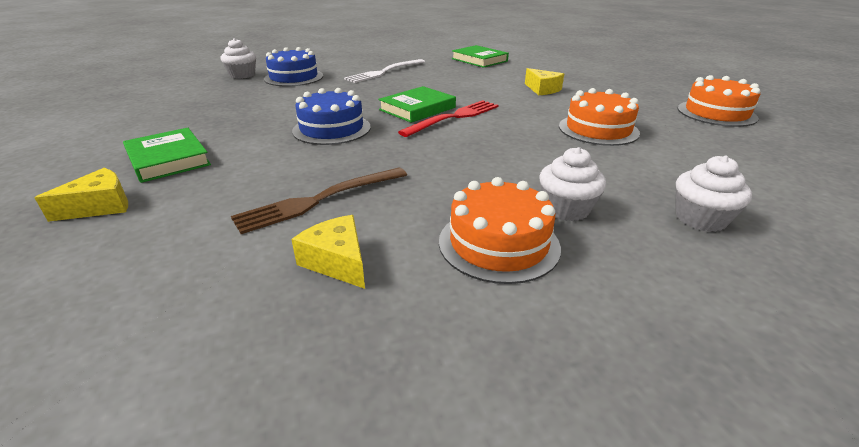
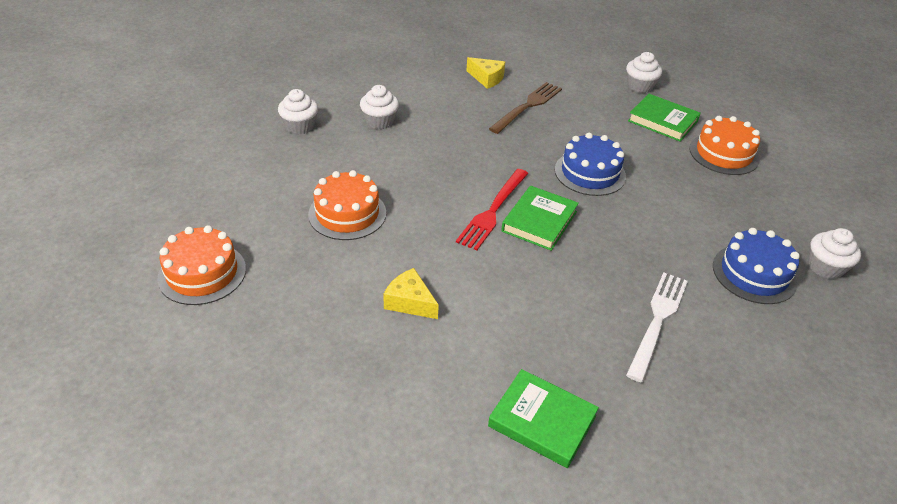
camera: 160 degrees right, 10 degrees up
yellow cheese [34,168,128,222] -> white cupcake [626,52,662,93]
orange cake [439,177,561,284] -> orange cake moved to [689,116,760,175]

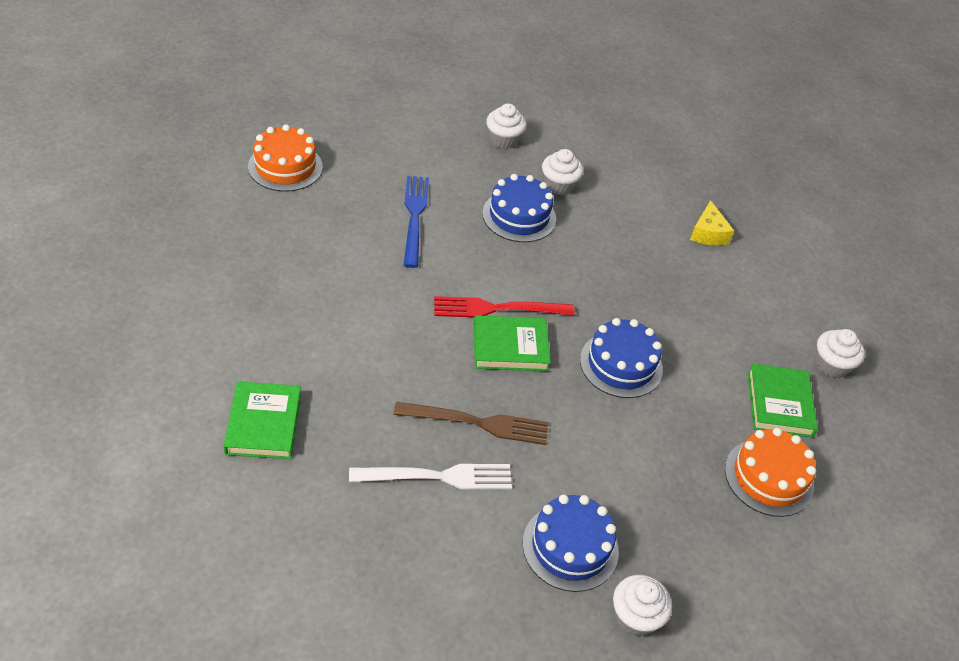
camera: 55 degrees right, 5 degrees up
orange cake [308,170,386,240] -> blue fork [403,176,429,268]
yellow cheese [383,268,439,319] -> none
brown fork [489,82,562,134] -> brown fork moved to [393,402,548,445]
none -> blue cake [482,174,556,242]

